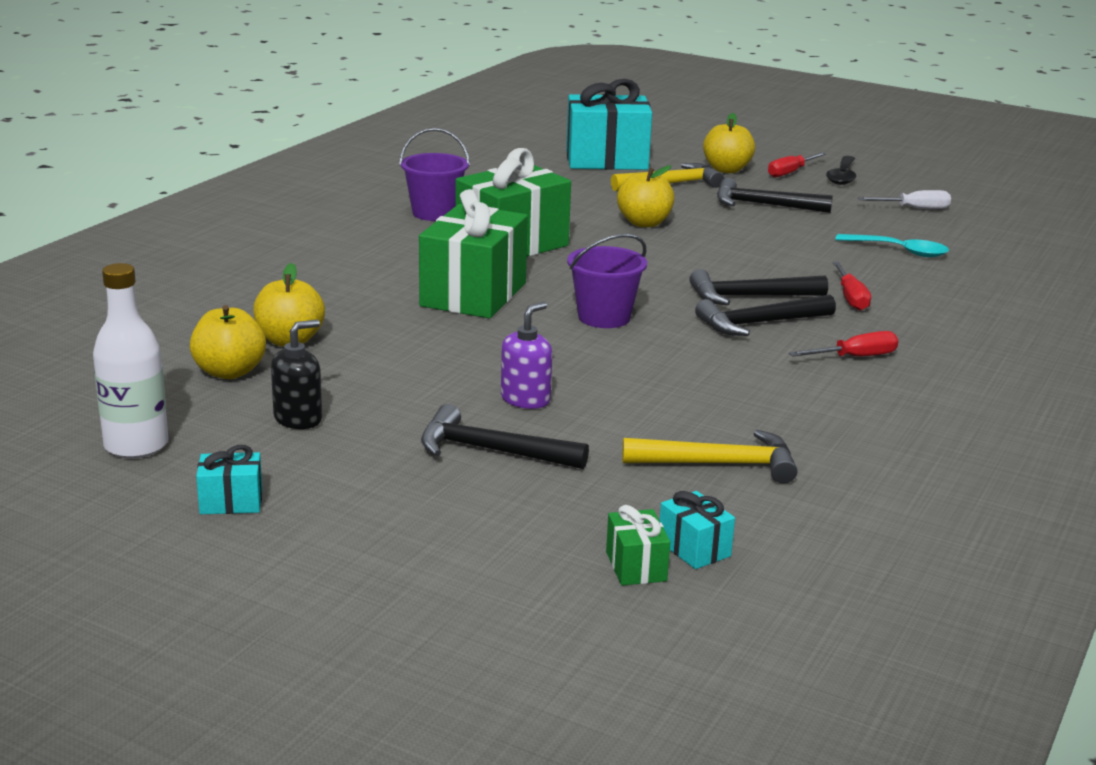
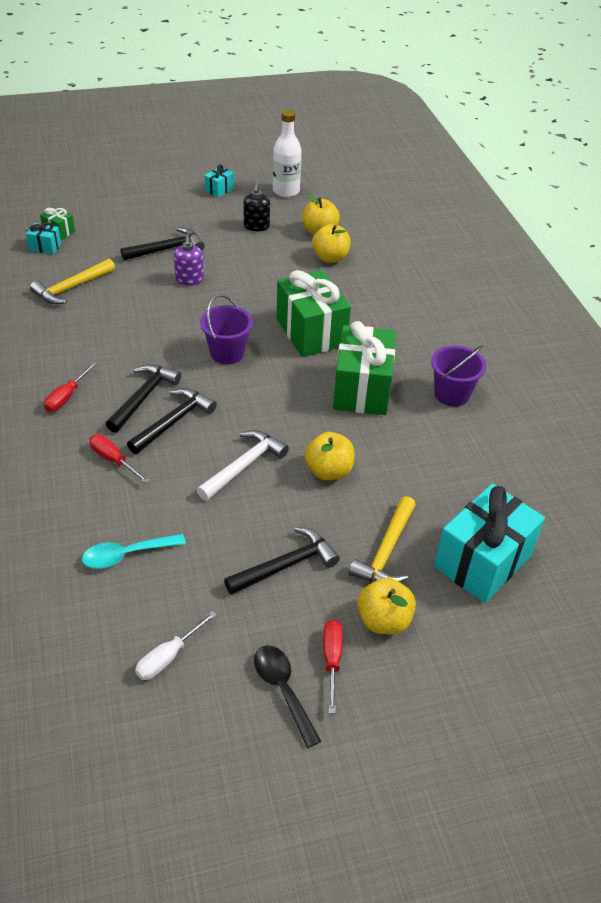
camera: 135 degrees right, 20 degrees up
none -> white hammer [197,430,289,501]

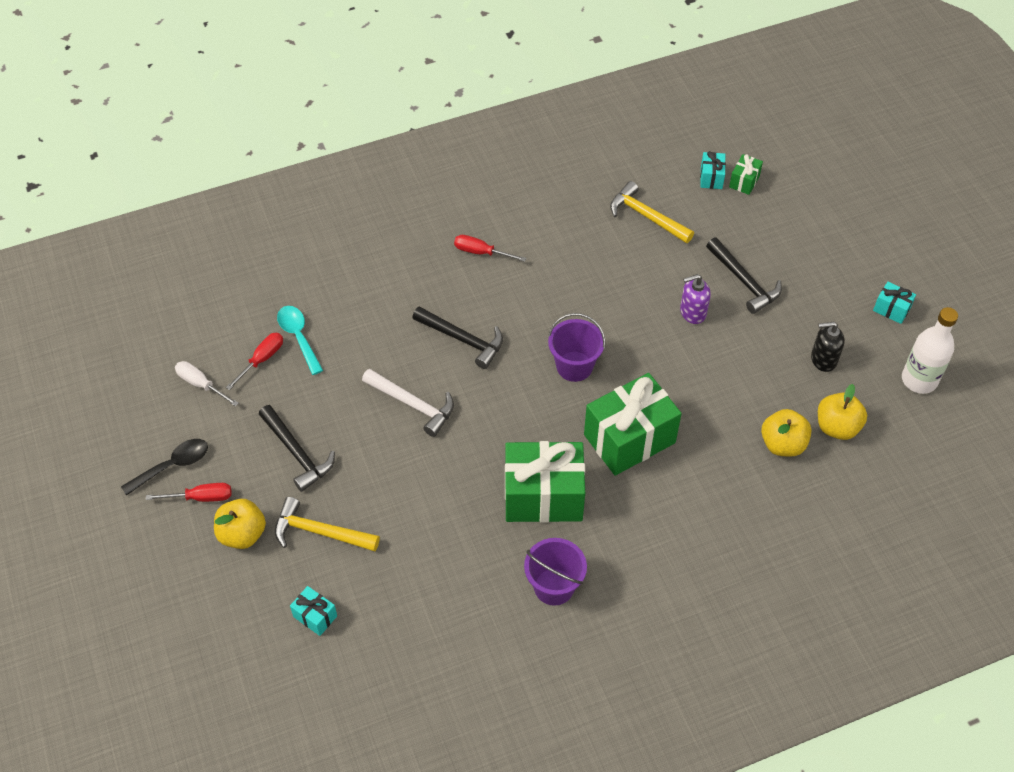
camera: 85 degrees right, 10 degrees up
red screwdriver [89,434,150,483] -> red screwdriver moved to [226,333,283,390]
black hammer [106,364,181,433] -> none
yellow apple [305,432,355,480] -> none
turquoise gift [434,483,545,603] -> turquoise gift [290,586,337,636], size x0.44

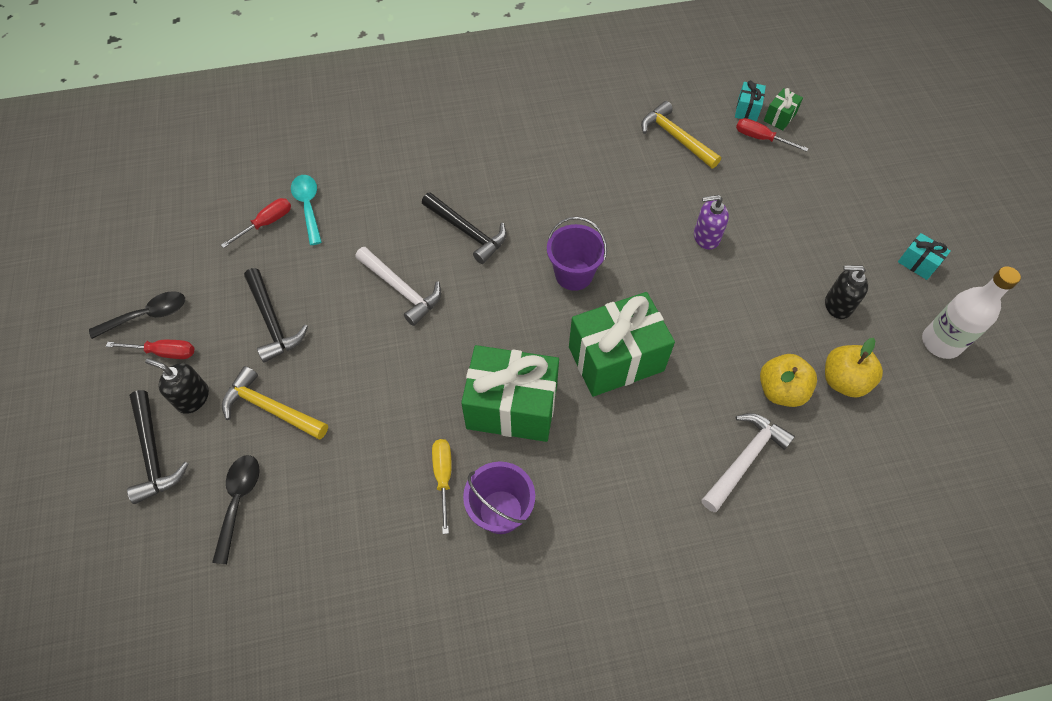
camera: 10 degrees right, 5 degrees up
white screwdriver [175,361,239,407] -> none
yellow apple [214,499,266,549] -> black soap dispenser [145,358,209,414]
turquoise gift [290,586,337,636] -> black spoon [212,455,260,564]
red screwdriver [454,235,526,262] -> red screwdriver moved to [736,118,809,152]
black hammer [706,237,782,314] -> black hammer moved to [127,390,188,504]
none -> yellow screwdriver [432,439,451,534]
none -> white hammer [701,413,795,512]

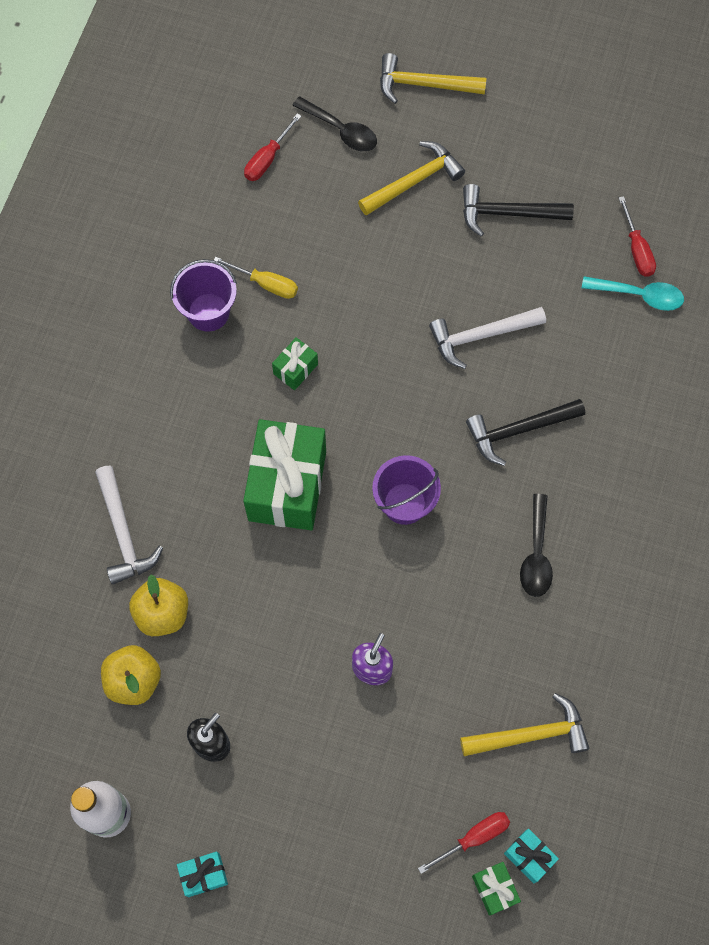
camera: 120 degrees right, 10 degrees up
black spoon [89,291,185,339] -> black spoon moved to [520,494,553,597]
red screwdriver [106,340,194,359] -> red screwdriver moved to [244,113,301,181]
black hammer [127,390,188,504] -> yellow hammer [380,53,486,104]
black soap dispenser [145,358,209,414] -> none
green gift [461,345,559,442] -> green gift [272,337,318,390], size x0.44

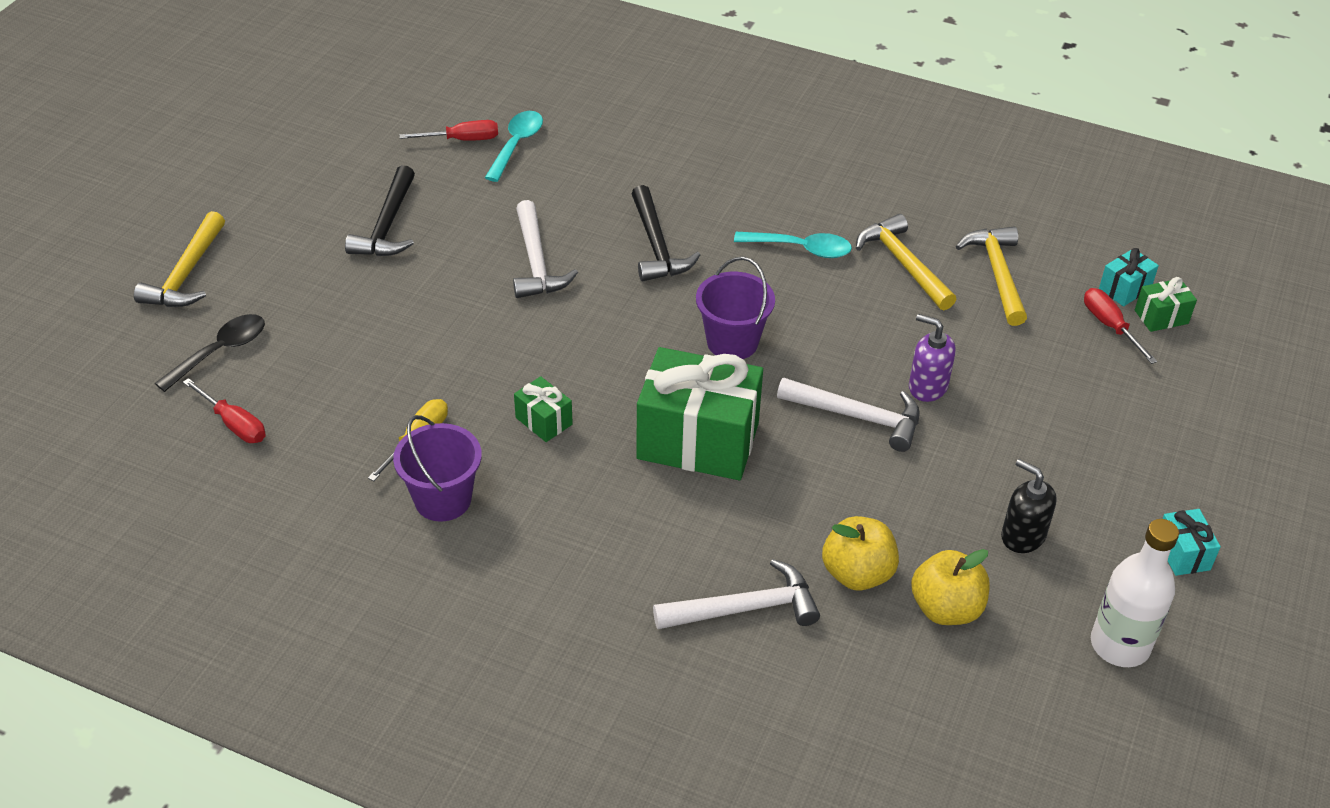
camera: 85 degrees left, 25 degrees down
yellow hammer [358,141,465,216] -> yellow hammer moved to [856,214,956,310]
black spoon [520,494,553,597] -> turquoise spoon [734,232,852,258]
none -> white hammer [777,377,920,452]

